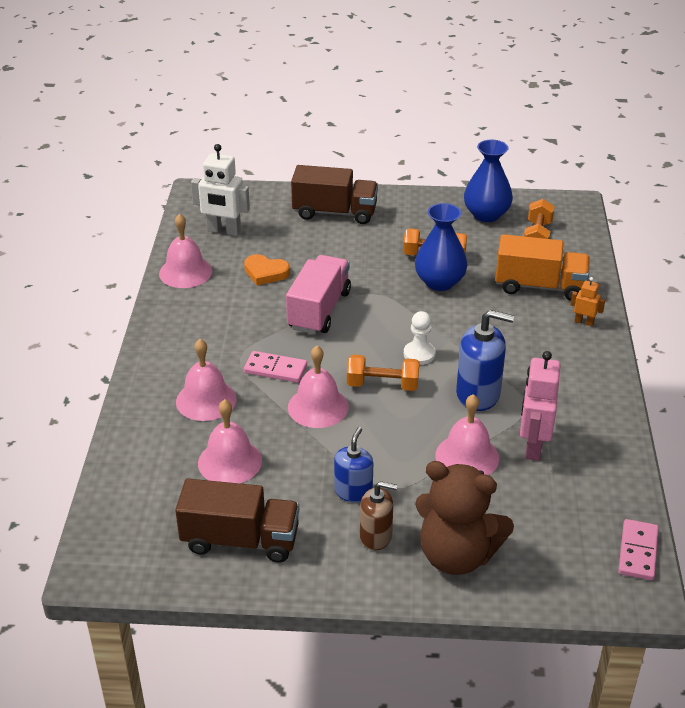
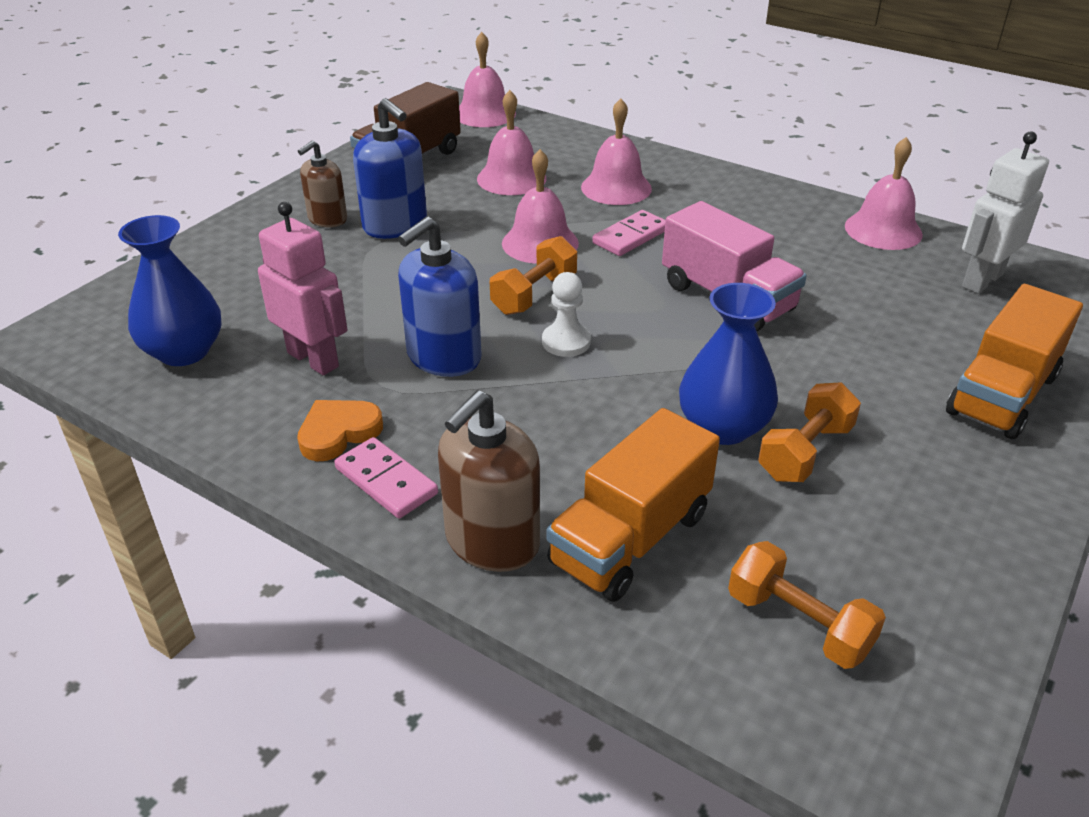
camera: 120 degrees right, 0 degrees up
orange heart [244,254,290,285] -> orange heart moved to [297,400,383,461]
brown truck [291,165,378,224] -> orange truck [946,284,1083,439]
blue soap dispenser [334,427,373,503] -> blue soap dispenser [353,98,427,239], size x1.55
brown teddy bear [415,461,514,575] -> none
pink bell [435,394,499,475] -> pink bell moved to [459,32,516,127]
blue vase [464,140,513,222] -> blue vase moved to [118,215,222,366]
orange robot [570,277,605,326] -> brown soap dispenser [438,390,540,572]
pink domino [618,519,659,580] -> pink domino moved to [335,437,438,518]

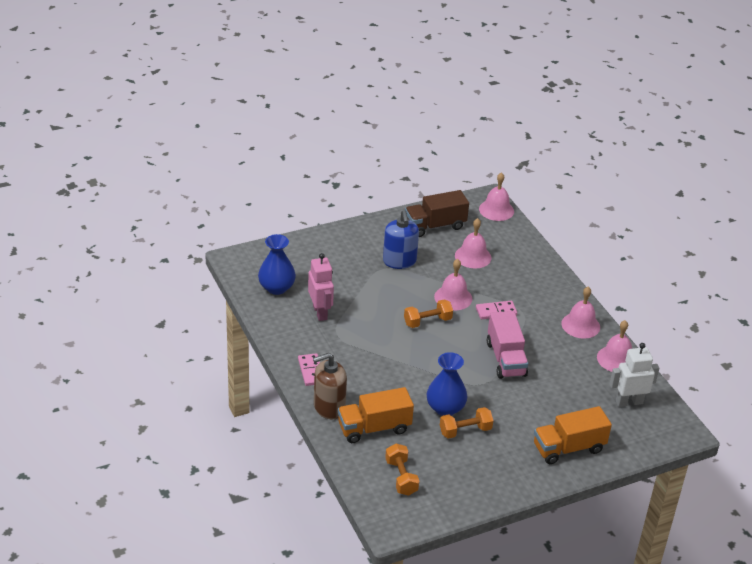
camera: 30 degrees right, 0 degrees up
orange heart [297,400,383,461] -> none
brown soap dispenser [298,141,347,227] -> none
blue soap dispenser [398,217,482,377] -> none
white pawn [542,272,591,357] -> none
pink bell [581,99,652,205] -> pink bell moved to [561,287,600,339]

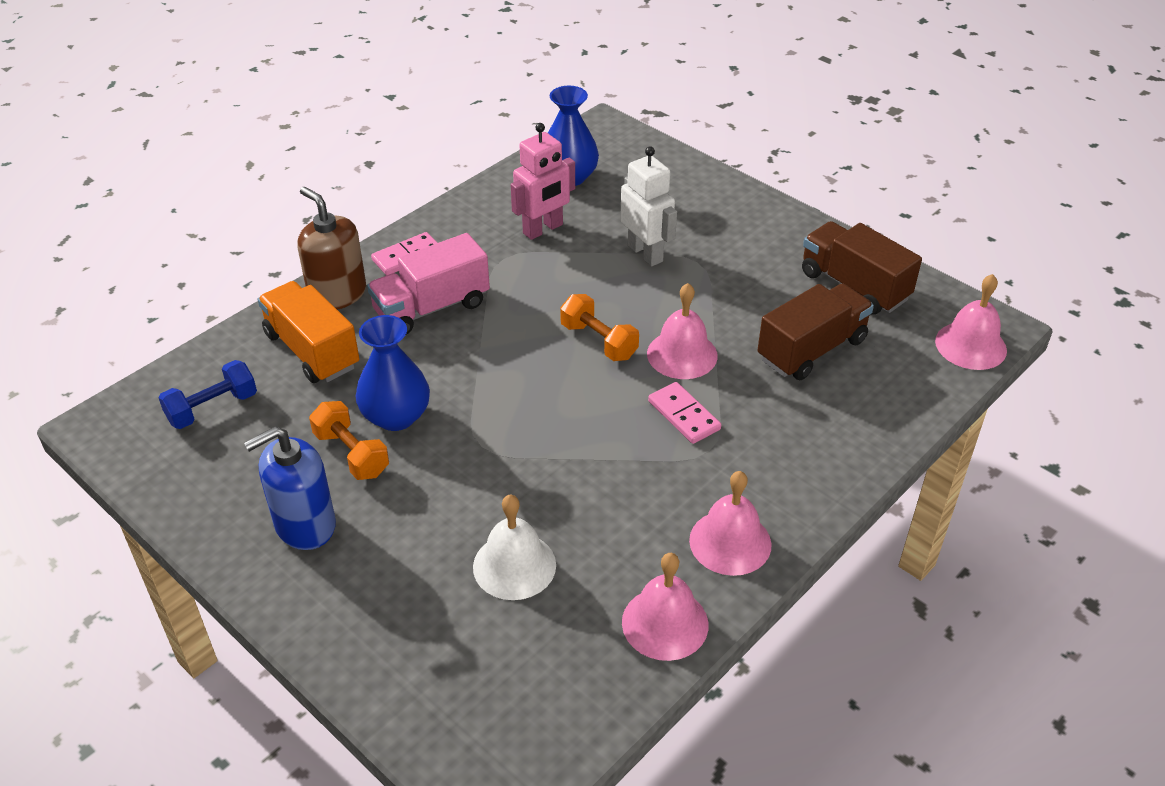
camera: 70 degrees right, 5 degrees up
blue soap dispenser [383,210,419,269] -> blue soap dispenser moved to [244,426,336,550]
orange dumbbell [385,444,419,496] -> blue dumbbell [158,360,257,429]
pink bell [455,218,491,269] -> brown truck [758,283,874,380]
pink truck [487,311,528,379] -> pink truck moved to [367,233,490,335]
orange truck [534,406,612,464] -> none
white robot [610,343,659,407] -> white robot moved to [620,146,677,266]
none -> white bell [473,495,556,600]

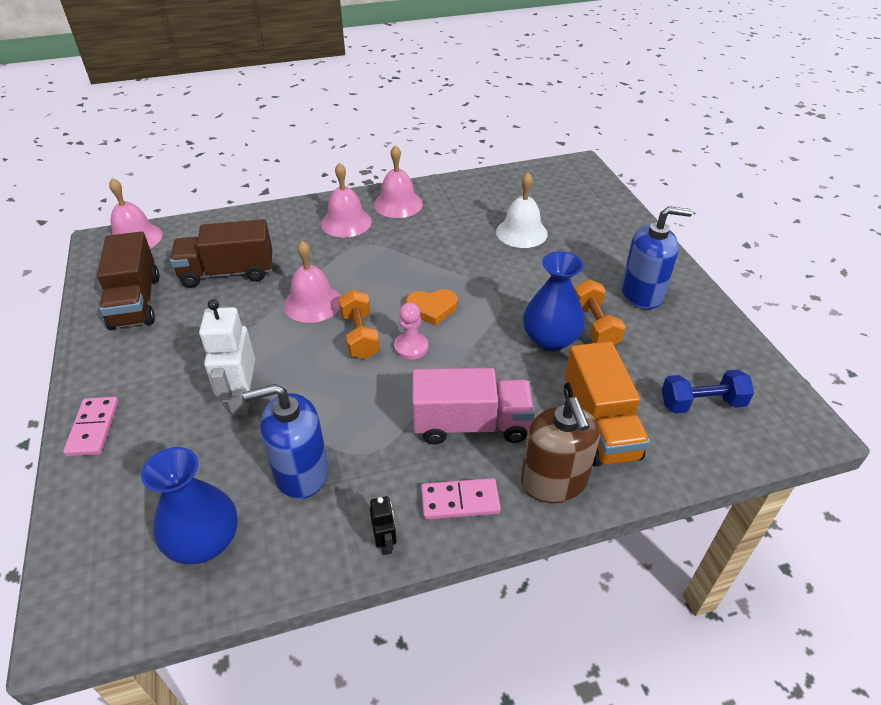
camera: 150 degrees left, 0 degrees up
pink robot [511,123,575,240] -> blue soap dispenser [243,384,328,499]
pink bell [622,553,708,661] -> pink bell moved to [321,163,372,238]
pink domino [648,382,721,444] -> pink domino moved to [63,397,119,456]
none -> black robot [370,496,397,555]
none -> pink pawn [394,302,428,360]
none -> orange heart [406,289,458,326]

